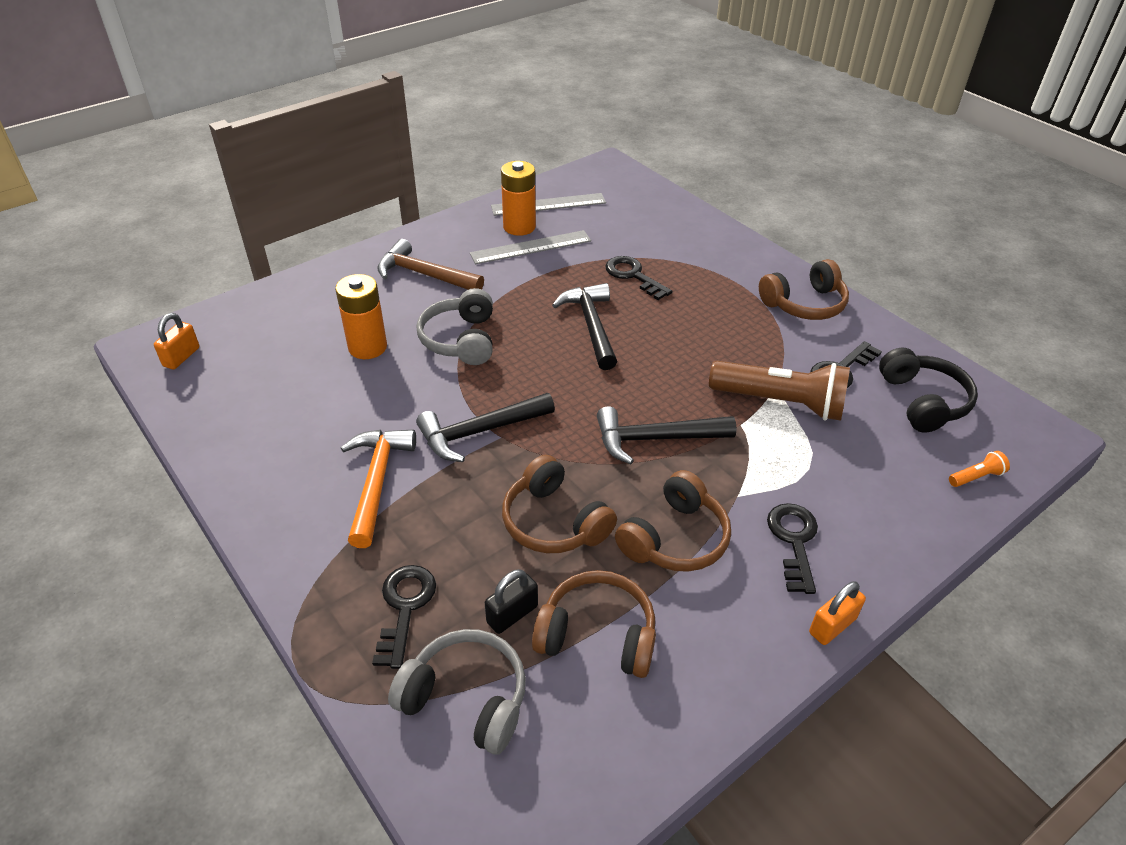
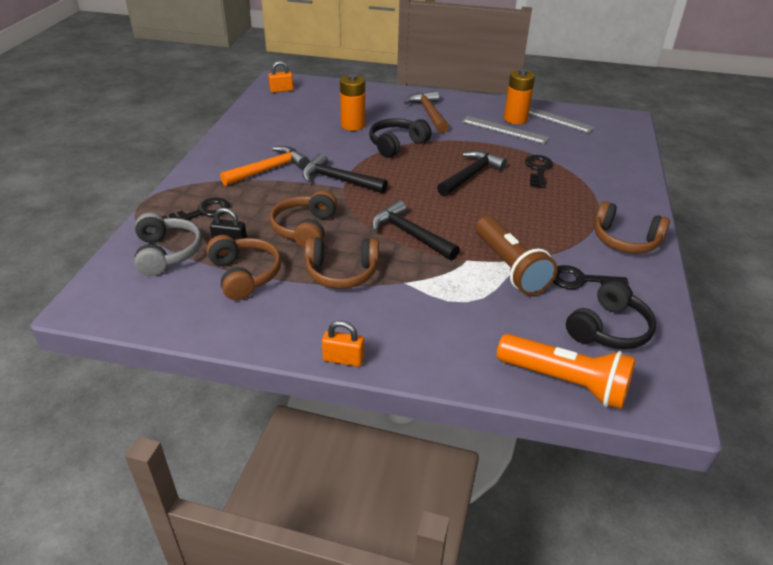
camera: 50 degrees right, 5 degrees down
grey headphones [417,288,493,365] -> black headphones [369,118,431,158]
black key [767,503,818,594] -> none
orange flashlight [949,451,1010,487] -> orange flashlight [497,334,636,409], size x2.44

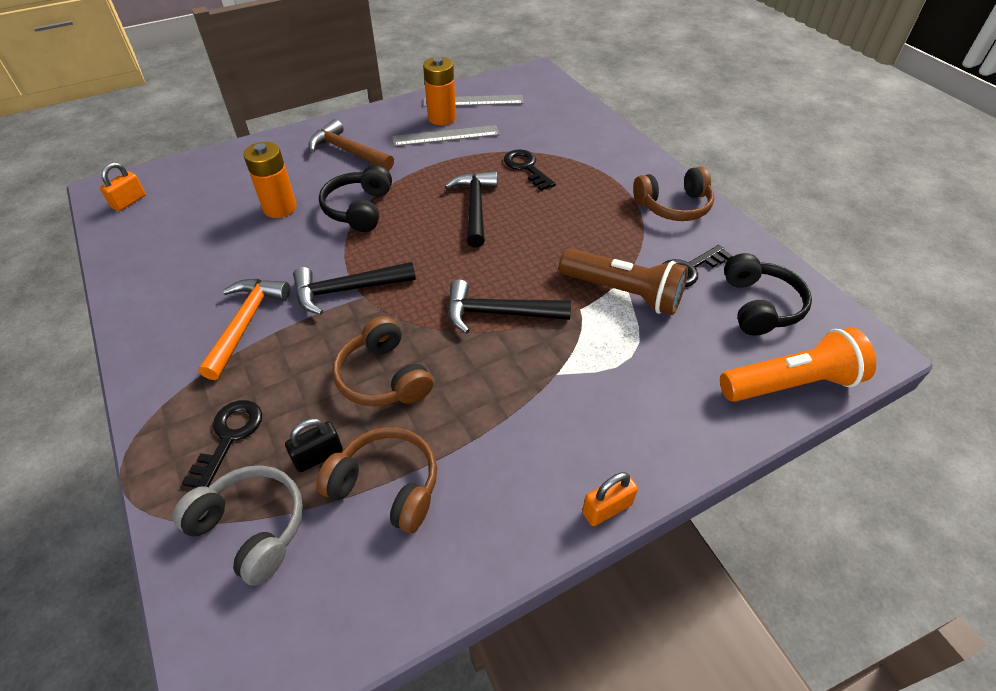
camera: 40 degrees left, 10 degrees up
brown headphones [305,237,379,289] -> none

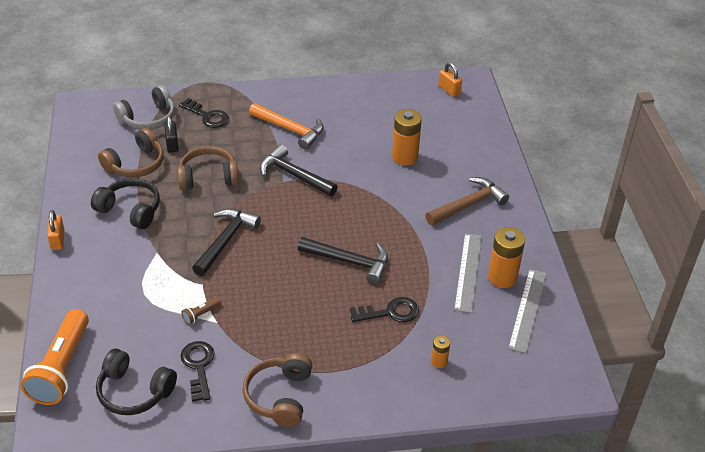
camera: 110 degrees right, 5 degrees down
black hammer [293,262,416,315] -> black hammer turned 60 degrees counterclockwise [260,144,338,196]
black headphones [319,165,392,232] -> black headphones moved to [91,178,160,229]
brown flashlight [559,248,688,315] -> brown flashlight [181,297,222,325], size x0.41
none -> orange battery [431,335,450,368]

